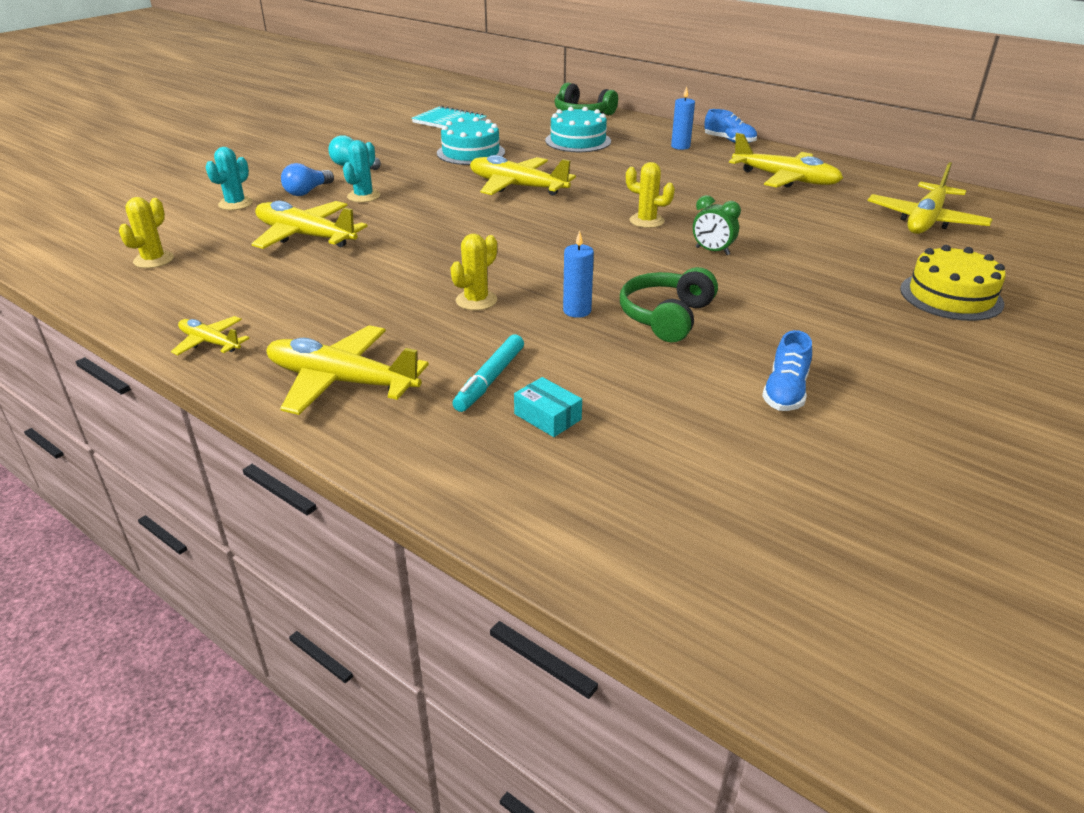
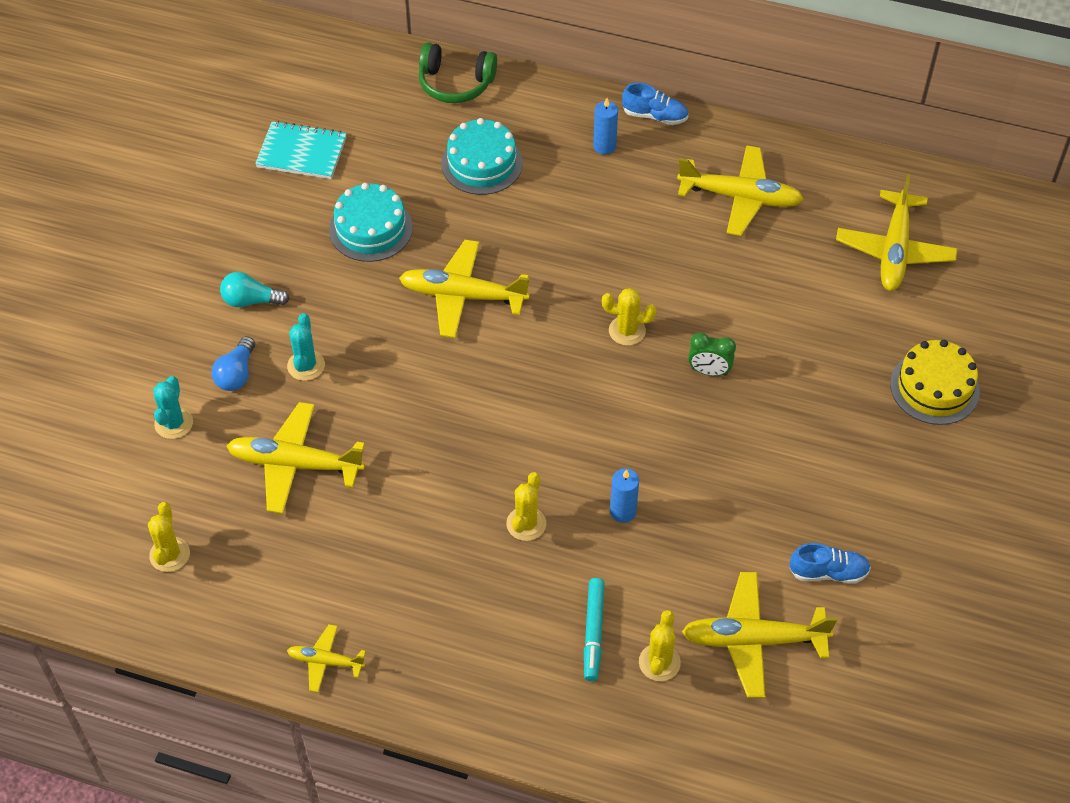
camera: 20 degrees left, 20 degrees up
yellow plane [267,325,429,415] -> yellow plane moved to [682,572,837,698]
turquoise box [514,377,582,437] -> yellow cactus [639,610,681,681]
green headphones [620,267,718,342] -> none
blue shoe [762,330,812,411] -> blue shoe turned 90 degrees counterclockwise [790,543,871,584]

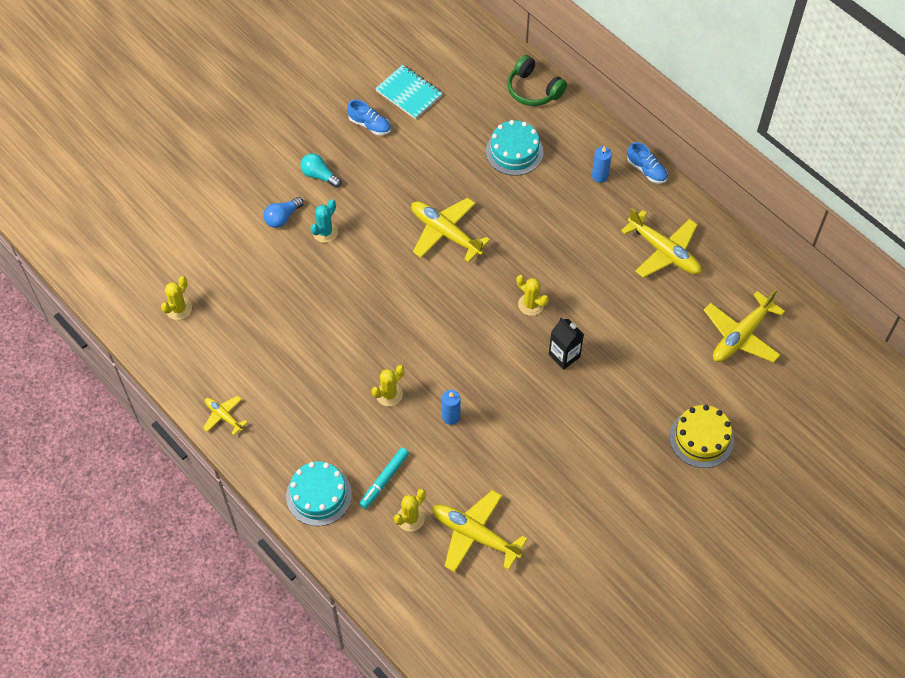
camera: 30 degrees right, 5 degrees up
turquoise cactus [153,376,193,439] -> none
yellow plane [227,402,365,514] -> none
turquoise cake [329,183,413,262] -> turquoise cake moved to [286,462,352,526]
green clock [688,333,736,376] -> black carton [549,317,584,370]
blue shoe [790,543,871,584] -> blue shoe moved to [347,100,391,135]

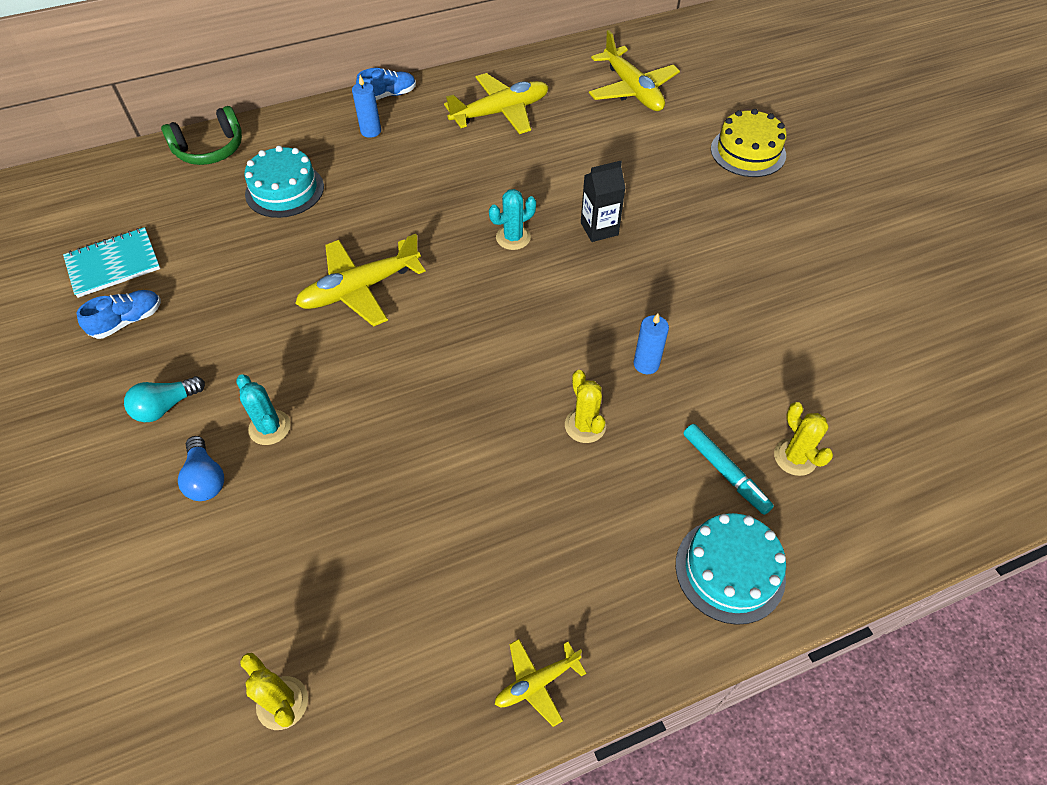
camera: 70 degrees left, 5 degrees down
yellow plane [432,490,527,572] -> none
yellow cactus [517,275,549,316] -> turquoise cactus [489,189,536,250]

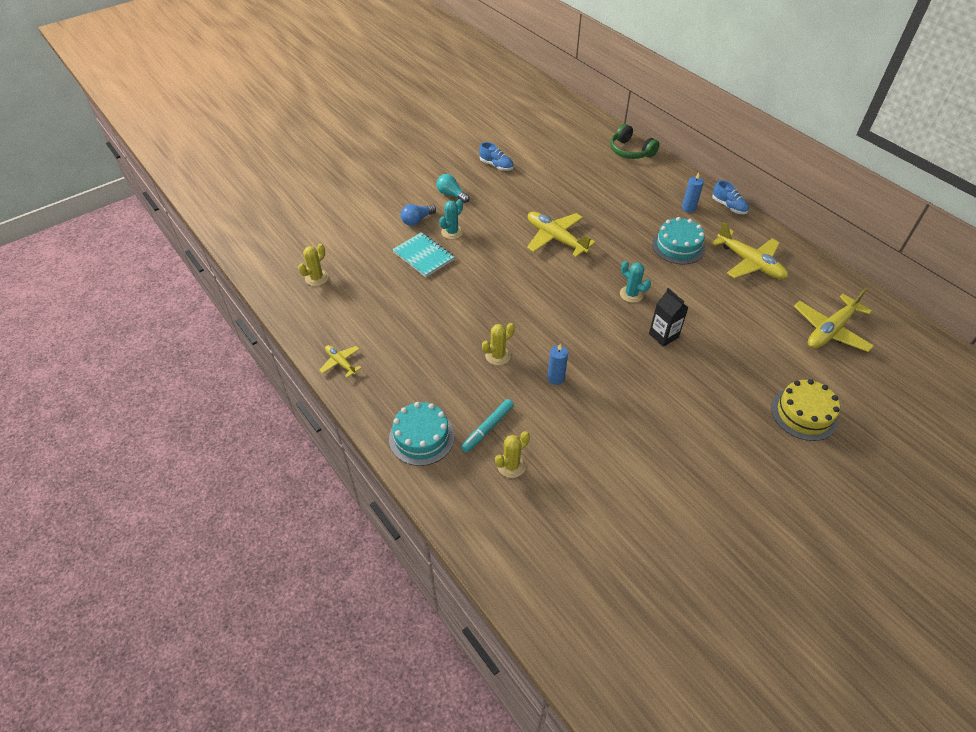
camera: 75 degrees right, 5 degrees down
turquoise notebook [63,227,161,298] -> turquoise notebook moved to [392,232,454,277]
turquoise cake [244,146,324,218] -> turquoise cake moved to [652,217,705,264]

